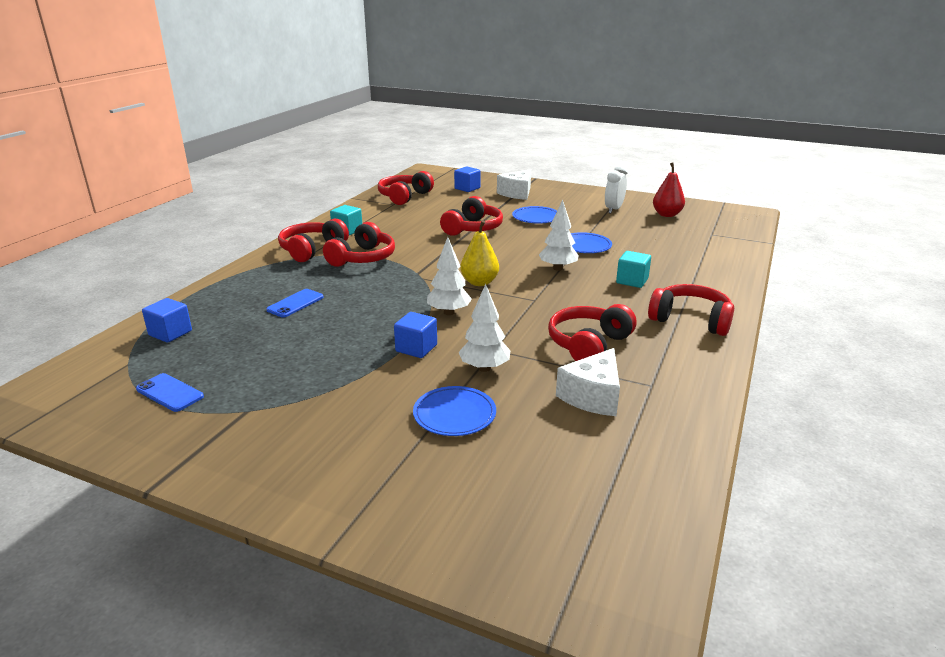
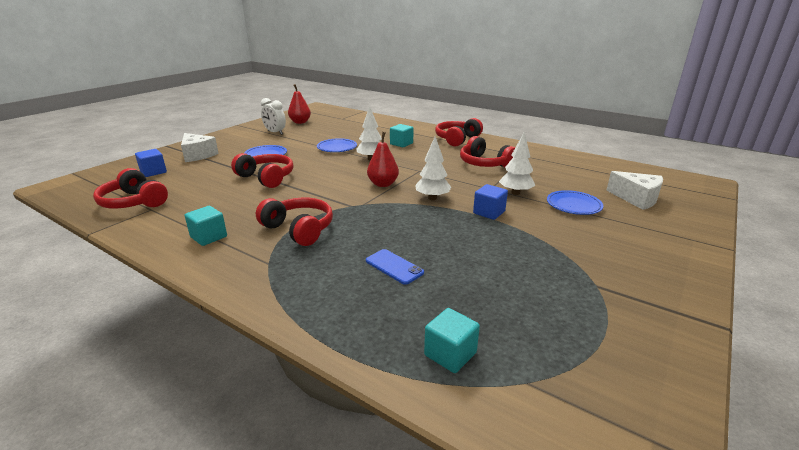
camera: 80 degrees left, 0 degrees up
blue phone [136,373,204,412] -> none
blue cube [142,298,192,343] -> turquoise cube [424,308,480,373]
red headphones [278,219,349,262] -> none
yellow pear [460,220,499,286] -> red pear [367,132,399,187]
white cheese [556,348,620,416] -> white cheese moved to [606,171,663,210]

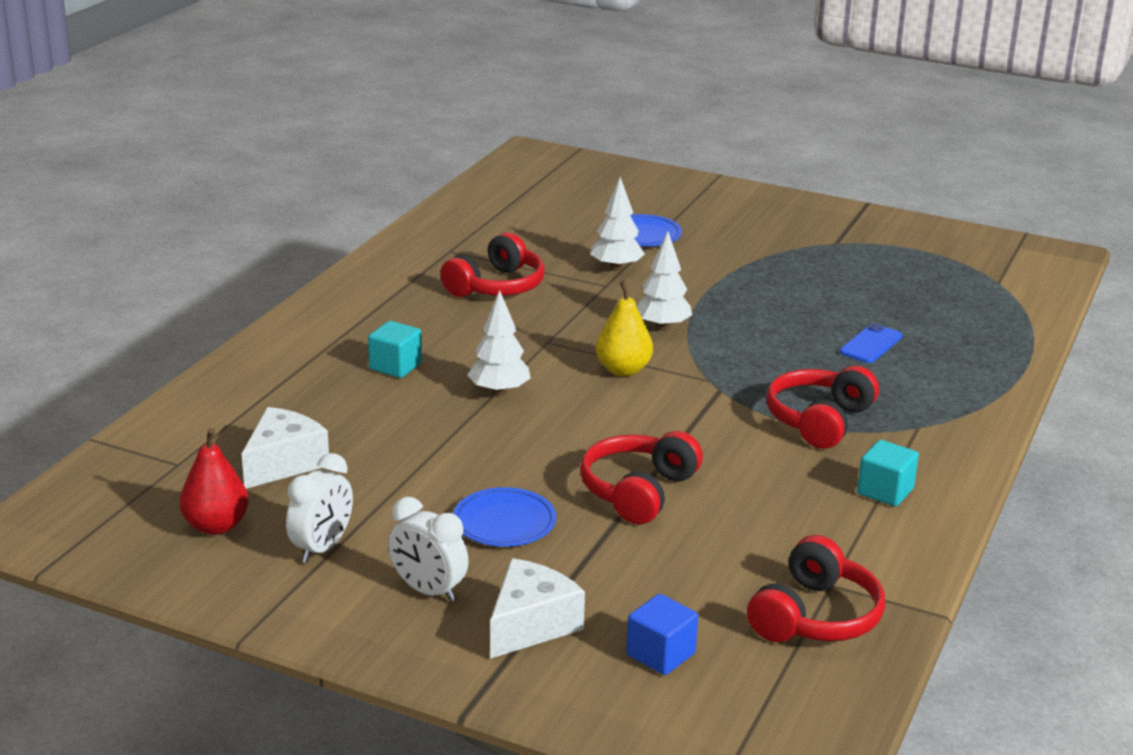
camera: 100 degrees left, 0 degrees up
blue plate [317,138,357,152] -> none
red pear [367,132,399,187] -> yellow pear [596,281,653,376]
turquoise cube [424,308,480,373] -> none
red headphones [435,118,483,147] -> none
blue cube [473,184,508,220] -> none
white cheese [606,171,663,210] -> white cheese moved to [242,407,329,489]
none -> white clock [388,497,469,602]

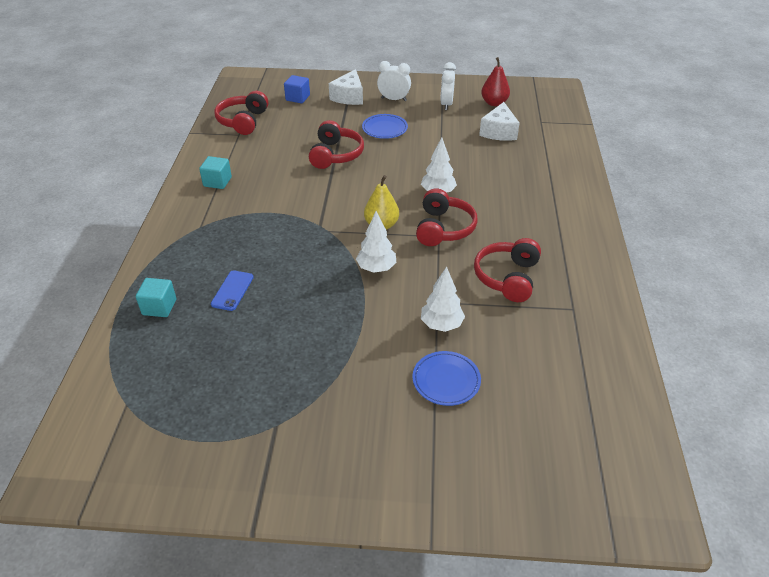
camera: 160 degrees right, 15 degrees up
turquoise cube [368,321,422,378] -> turquoise cube moved to [136,278,176,317]
red headphones [766,366,879,449] -> red headphones moved to [416,188,478,246]

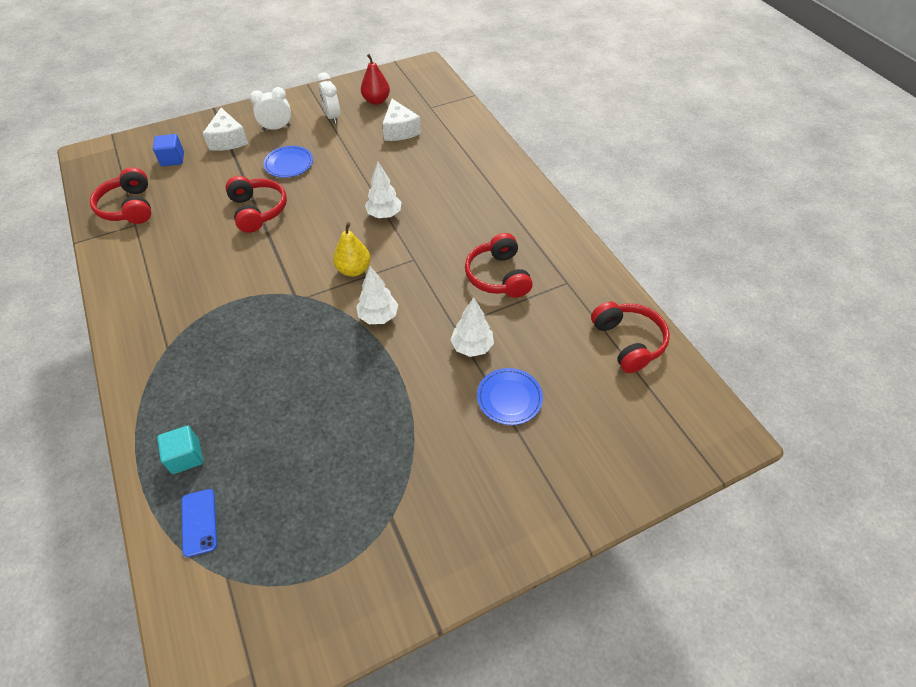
camera: 30 degrees left, 10 degrees up
turquoise cube [199,156,232,189] -> none
blue phone [211,270,254,311] -> blue phone moved to [182,489,217,557]
red headphones [416,188,478,246] -> red headphones moved to [591,302,670,373]

